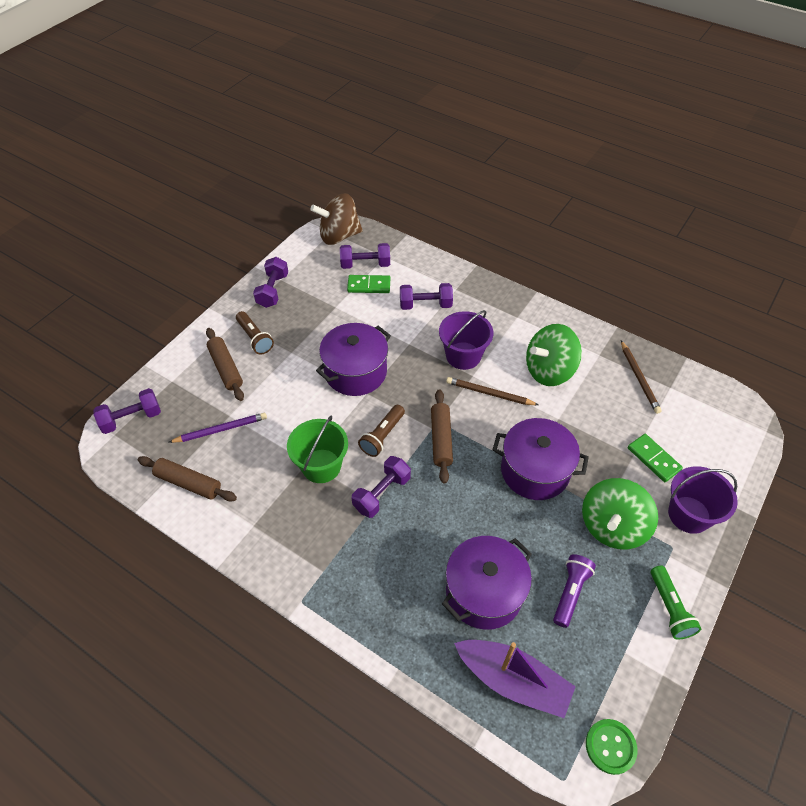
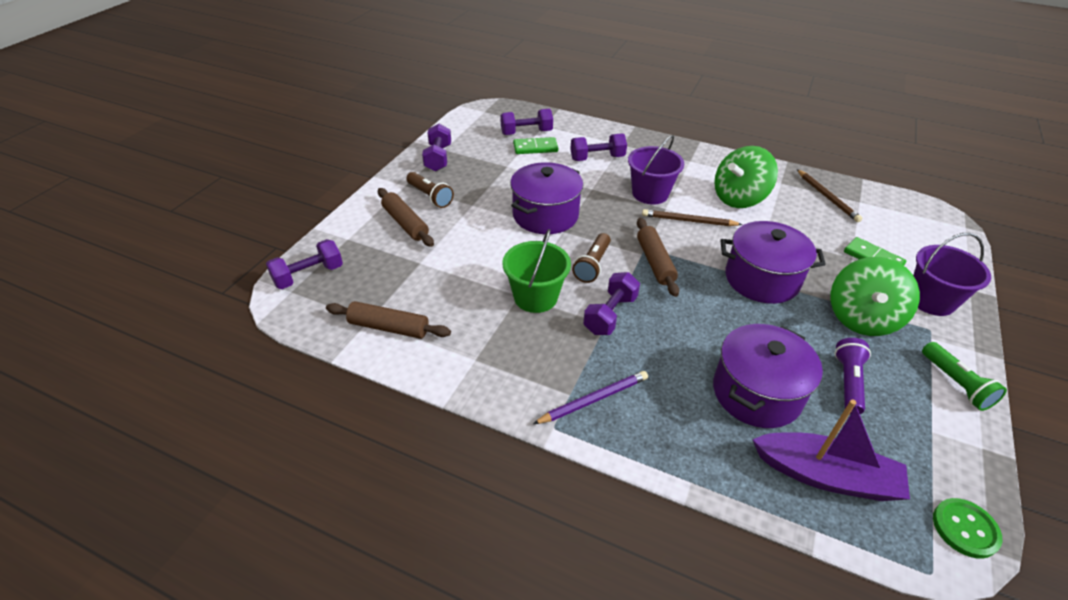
camera: 10 degrees left, 10 degrees down
purple pencil [168,413,267,443] -> purple pencil moved to [533,371,648,424]
brown spinning top [310,193,363,245] -> none

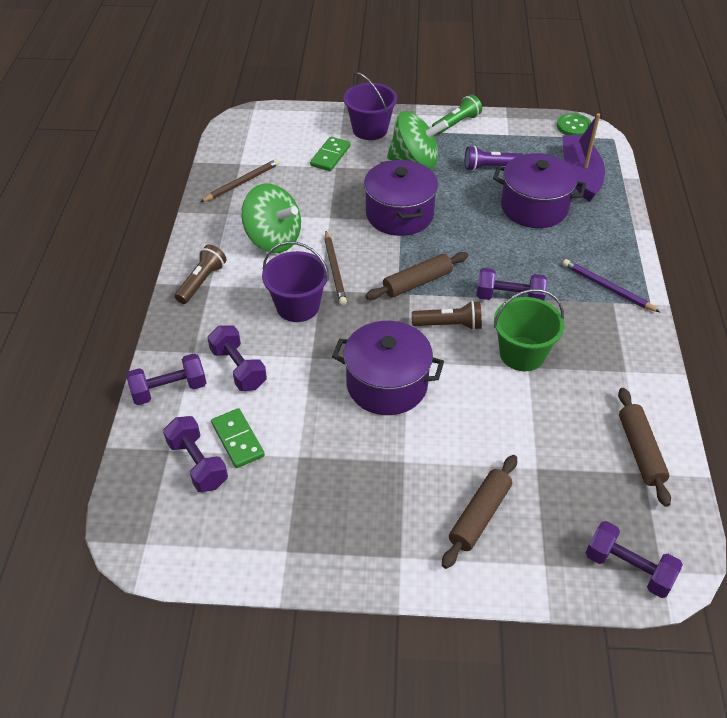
camera: 110 degrees left, 5 degrees up
brown flashlight [406,172,454,208] -> brown flashlight moved to [175,245,227,304]
purple dumbbell [422,124,451,172] -> purple dumbbell moved to [126,353,206,405]

